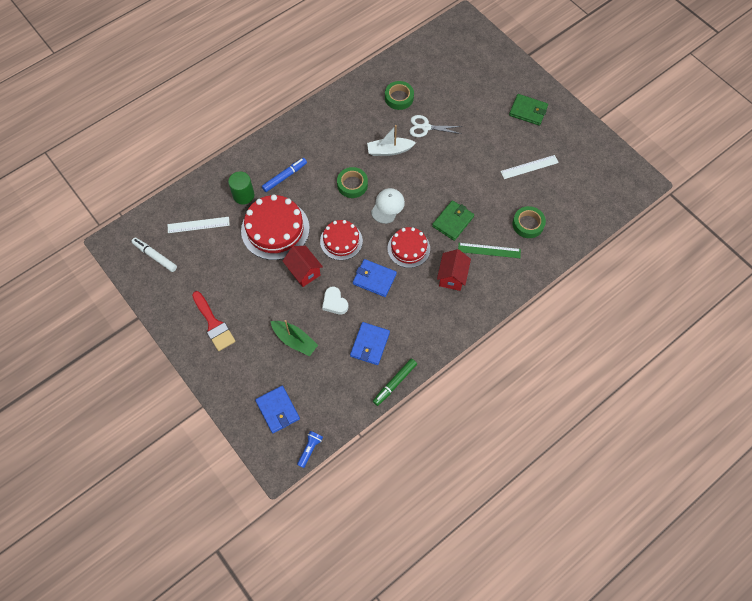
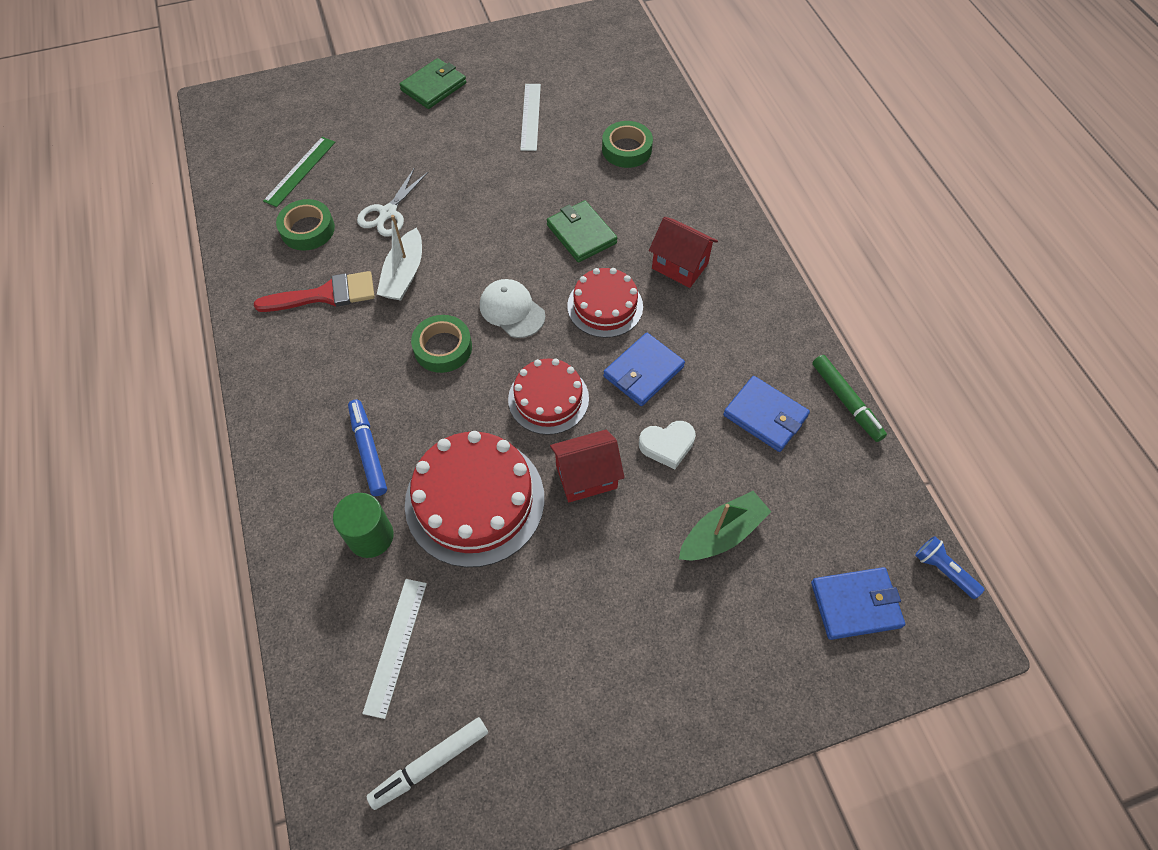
camera: 70 degrees left, 5 degrees down
red brush [192,291,236,351] -> red brush moved to [254,271,375,312]
green ruler [458,243,521,258] -> green ruler moved to [263,137,335,207]

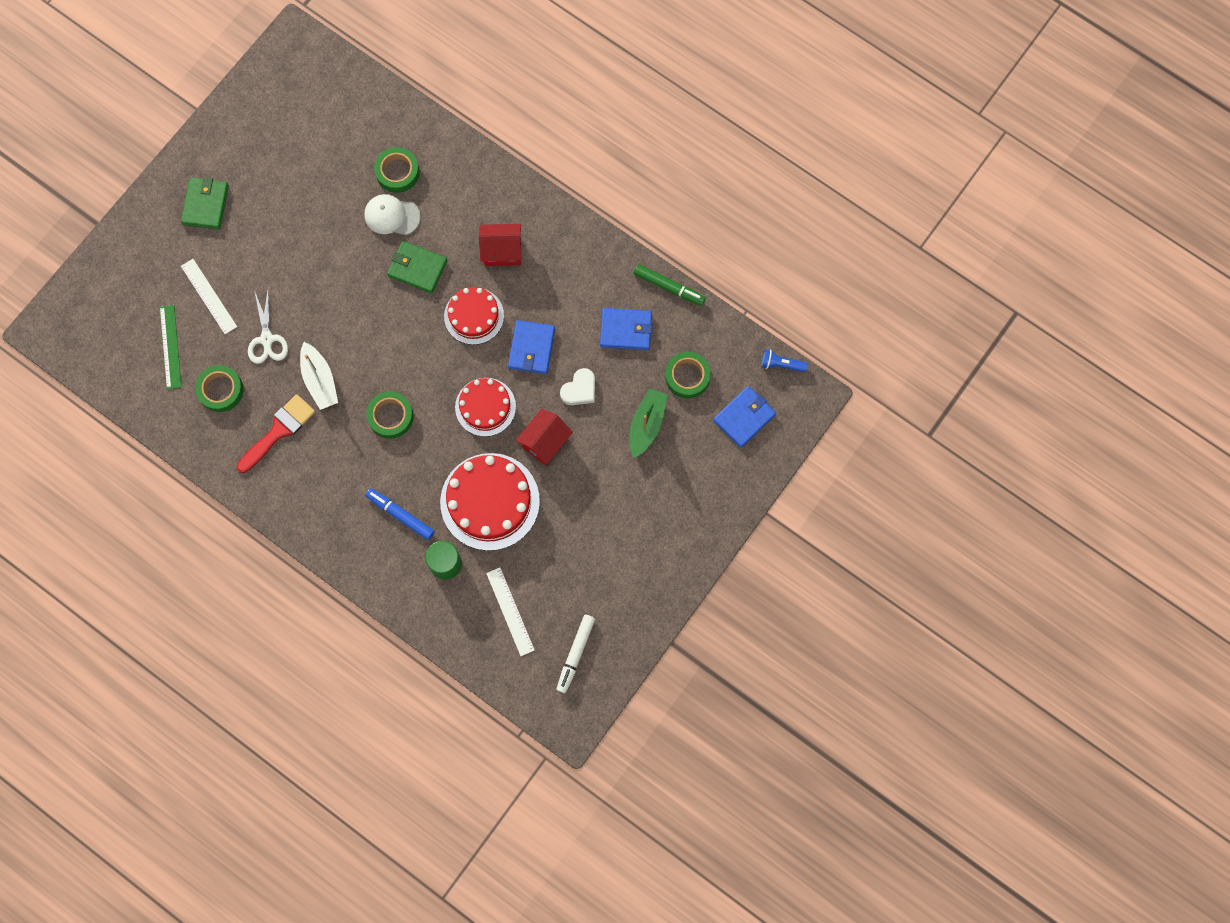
camera: 35 degrees left, 15 degrees up
white cap [480,279,545,338] -> white cap moved to [364,194,421,235]
white ruler [520,84,541,151] -> white ruler moved to [181,259,237,334]
none -> green tape [665,352,711,398]

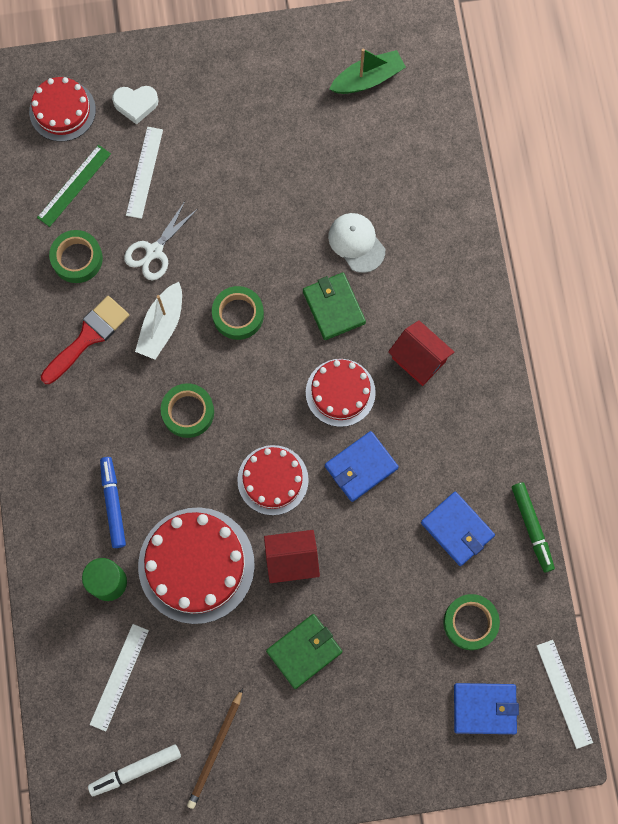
camera: 45 degrees right, 0 degrees up
green wallet [181,177,229,229] -> green wallet moved to [266,614,342,689]
red brush [237,394,315,473] -> red brush turned 45 degrees counterclockwise [41,296,129,384]
green tape [374,147,420,193] -> green tape moved to [212,286,264,340]
white heart [560,368,595,405] -> white heart moved to [112,86,159,125]
green boat [630,388,668,459] -> green boat moved to [329,49,406,94]
blue flashlight [761,349,808,372] -> white ruler [537,640,593,749]
none -> red cake [29,77,96,142]
none -> brown pencil [187,688,243,809]

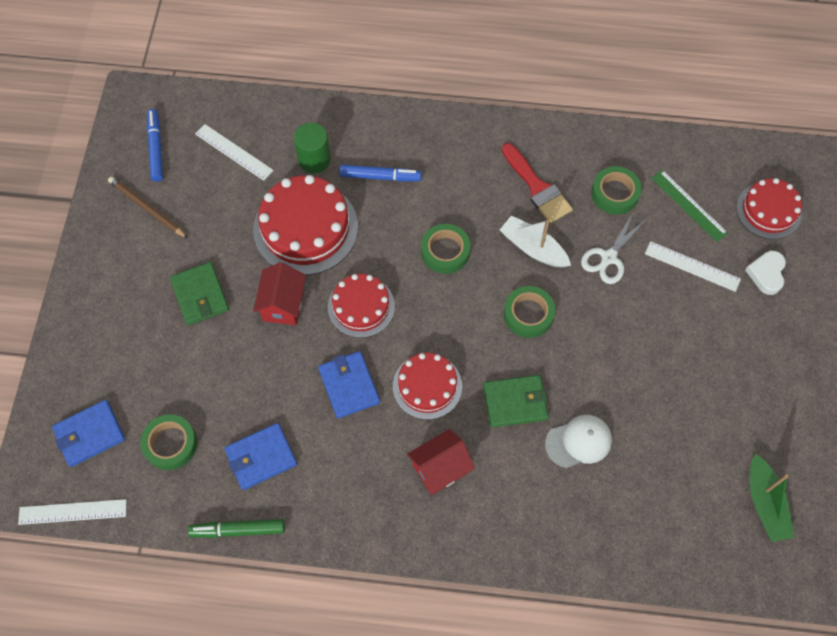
camera: 105 degrees right, 10 degrees down
white marker [88,744,181,796] -> blue marker [147,109,163,182]
white scissors [124,201,198,280] -> white scissors turned 105 degrees counterclockwise [581,211,645,284]
blue wallet [454,683,519,734] -> blue wallet turned 45 degrees clockwise [52,400,125,467]

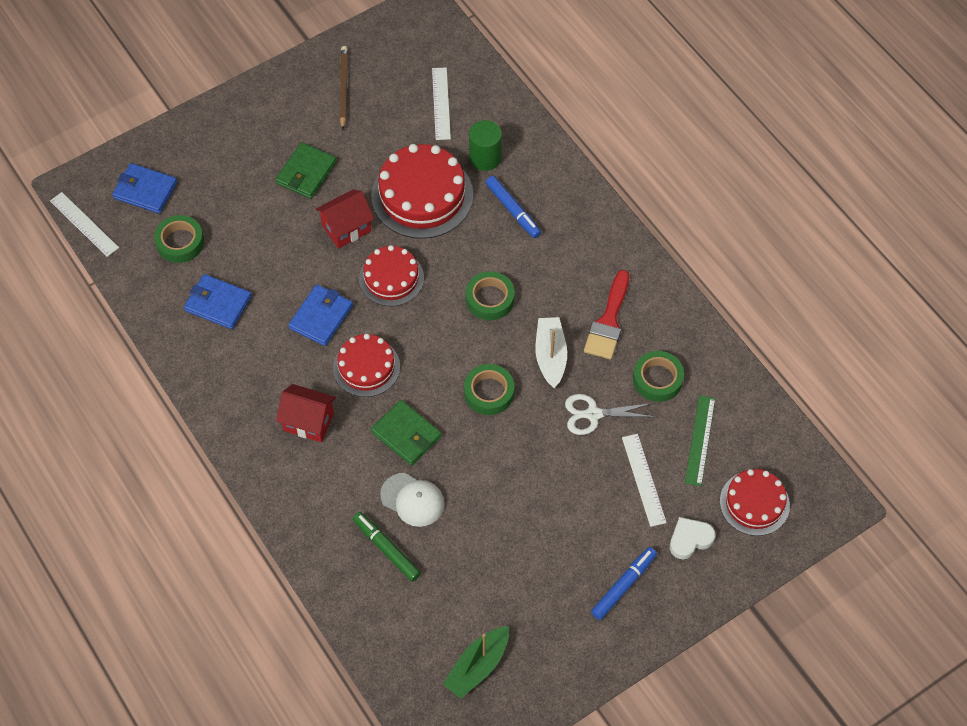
camera: 50 degrees right, 5 degrees down
blue marker [147,109,163,182] -> blue marker moved to [591,547,657,620]
green marker [188,519,285,538] -> green marker moved to [353,512,421,582]

